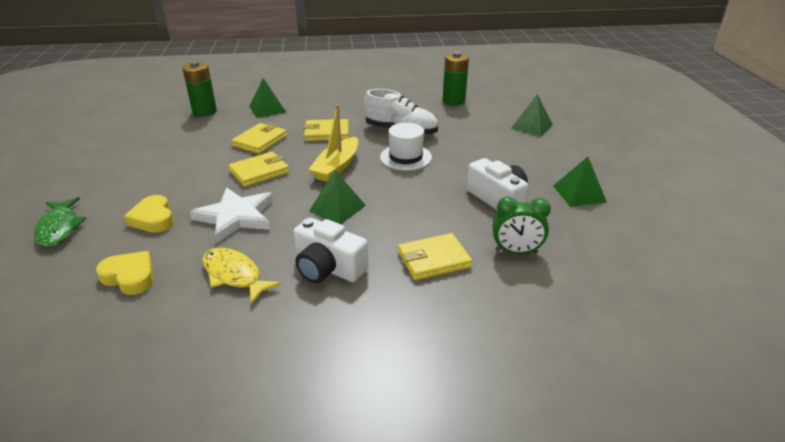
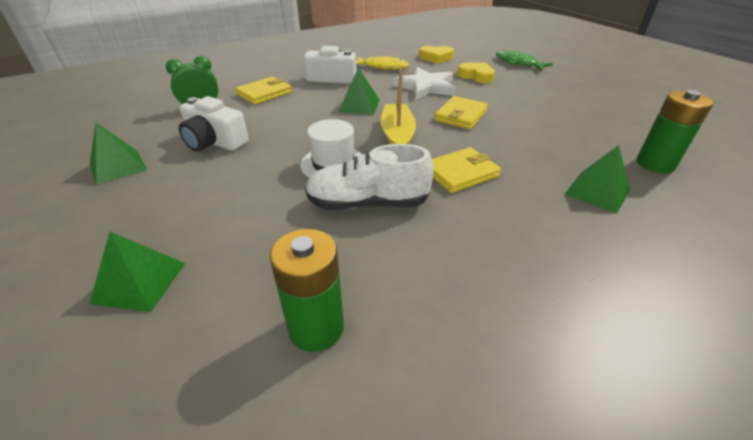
camera: 155 degrees right, 5 degrees up
yellow wallet [231,123,287,154] -> none

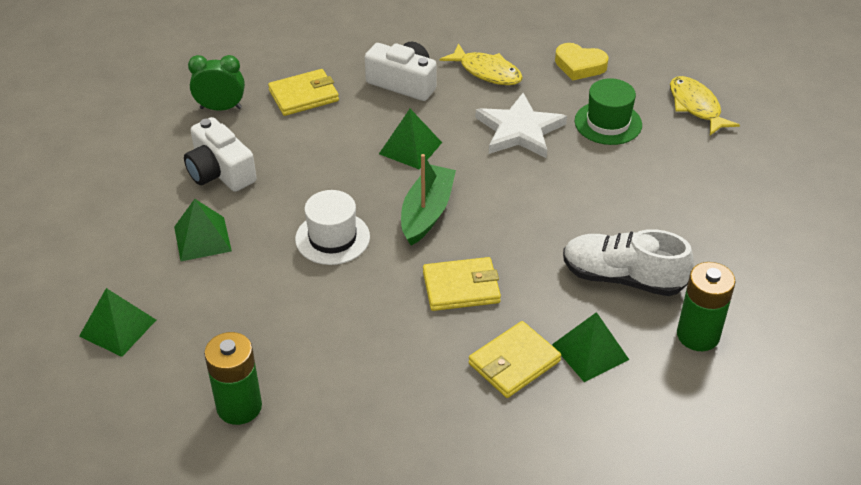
camera: 20 degrees right, 5 degrees up
green pyramid [90,122,147,185] -> green pyramid moved to [174,199,232,261]
white shoe [305,144,434,210] -> white shoe moved to [563,229,694,296]
yellow boat [381,69,416,144] -> green boat [401,154,456,246]
yellow wallet [434,96,488,129] -> yellow wallet moved to [469,321,561,398]
yellow heart [457,62,495,83] -> green hat [575,78,642,145]
green fish [496,50,553,71] -> yellow fish [670,76,740,135]

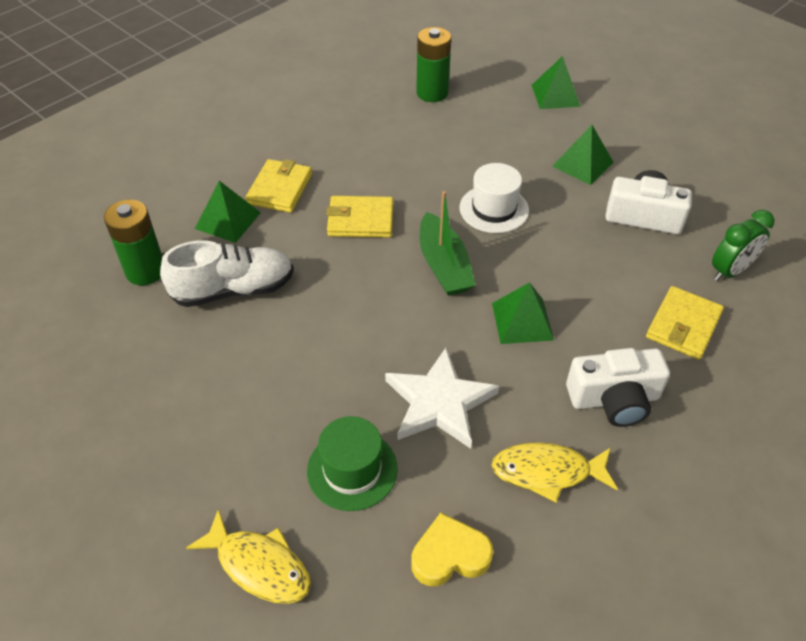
camera: 145 degrees right, 5 degrees up
yellow wallet [423,257,501,311] -> yellow wallet turned 45 degrees clockwise [326,196,393,238]

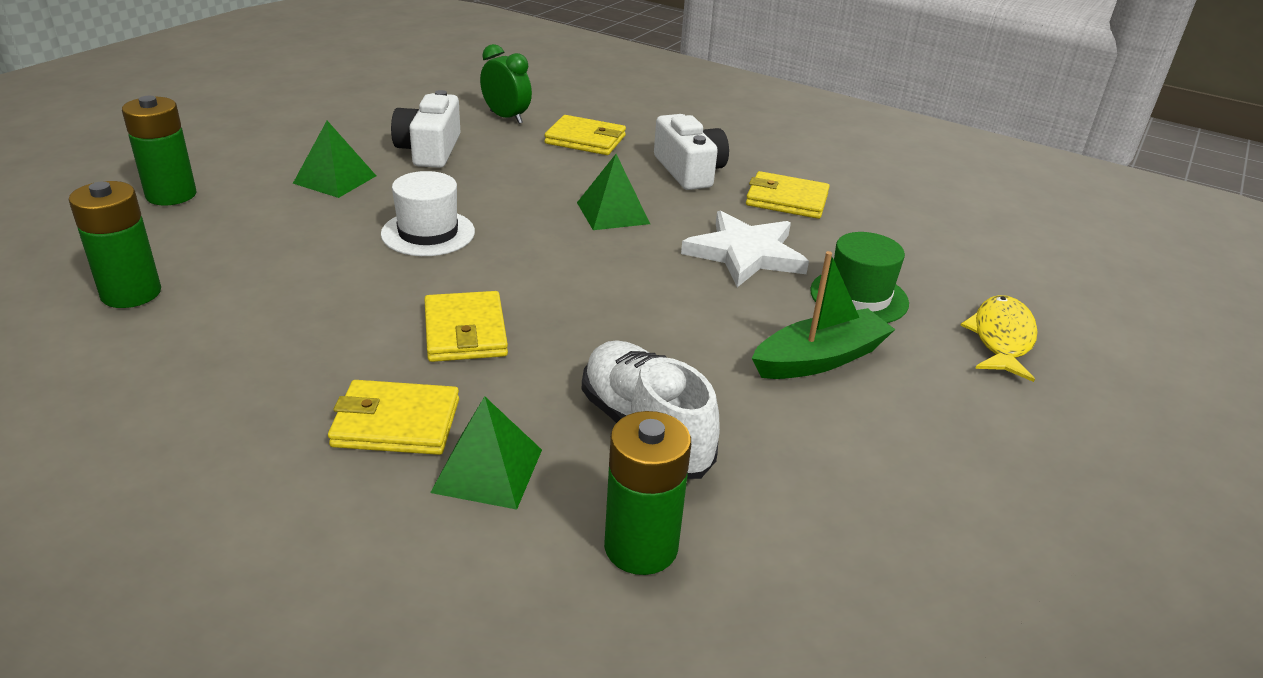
camera: 105 degrees left, 15 degrees down
yellow heart [411,512,493,586] -> none
green boat [420,191,476,296] -> green boat moved to [752,251,895,379]
yellow fish [491,443,618,503] -> yellow wallet [746,171,830,219]
green pyramid [532,56,581,109] -> green battery [122,96,196,205]

